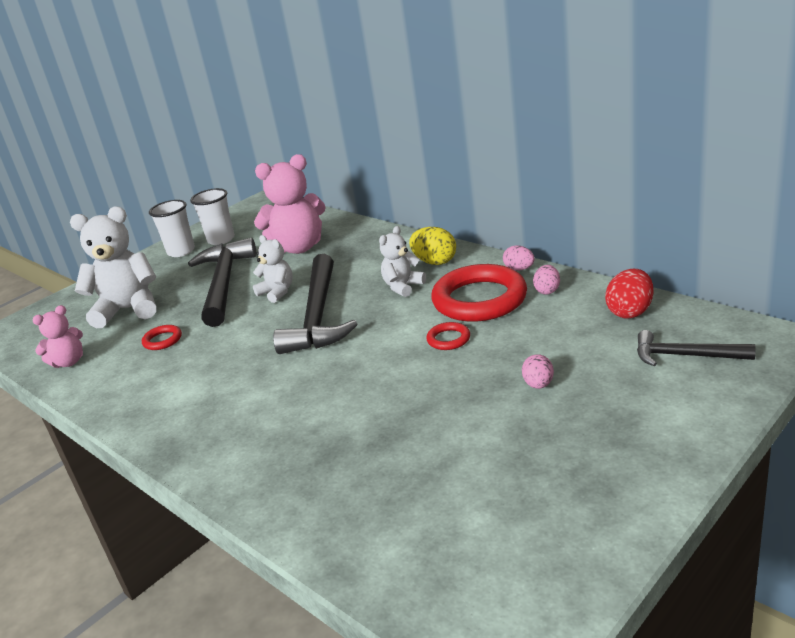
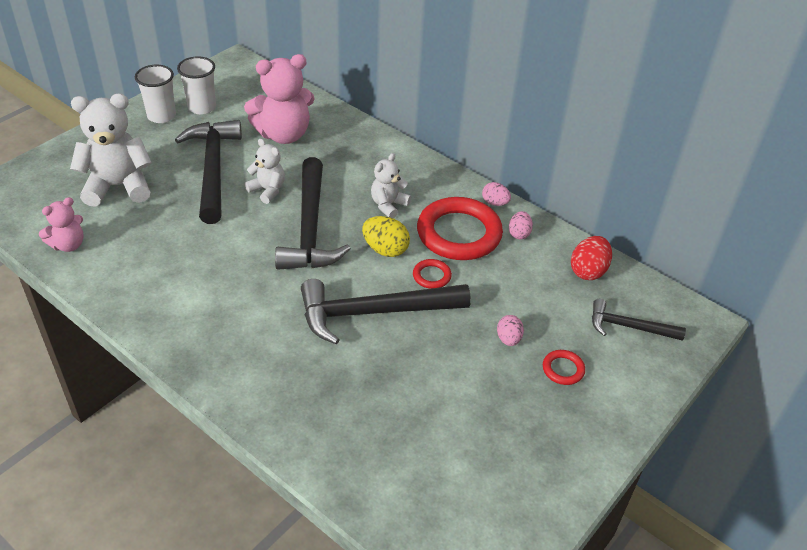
camera: 10 degrees left, 15 degrees up
red ring [142,325,182,350] -> red ring moved to [543,350,585,385]
yellow egg [409,227,456,265] -> yellow egg moved to [362,216,410,257]
none -> black hammer [301,279,471,344]

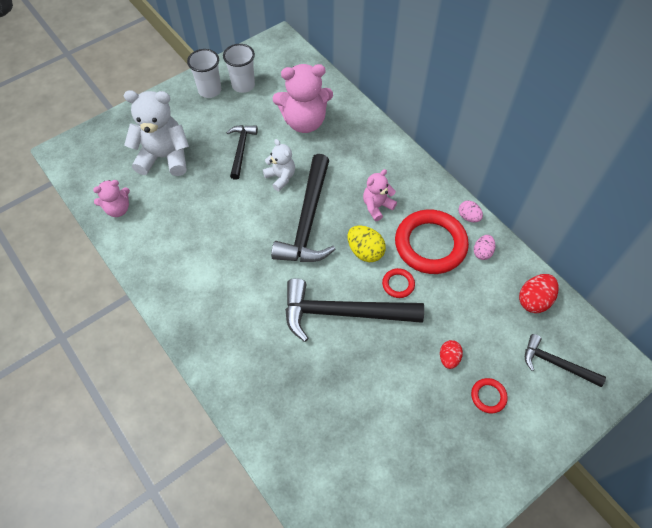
camera: 15 degrees right, 15 degrees up
black hammer [175,120,242,224] -> black hammer [226,125,258,180], size x0.55
white teddy bear [371,153,411,218] -> pink teddy bear [363,169,397,221]
pink egg [497,315,524,346] -> red egg [440,340,463,369]

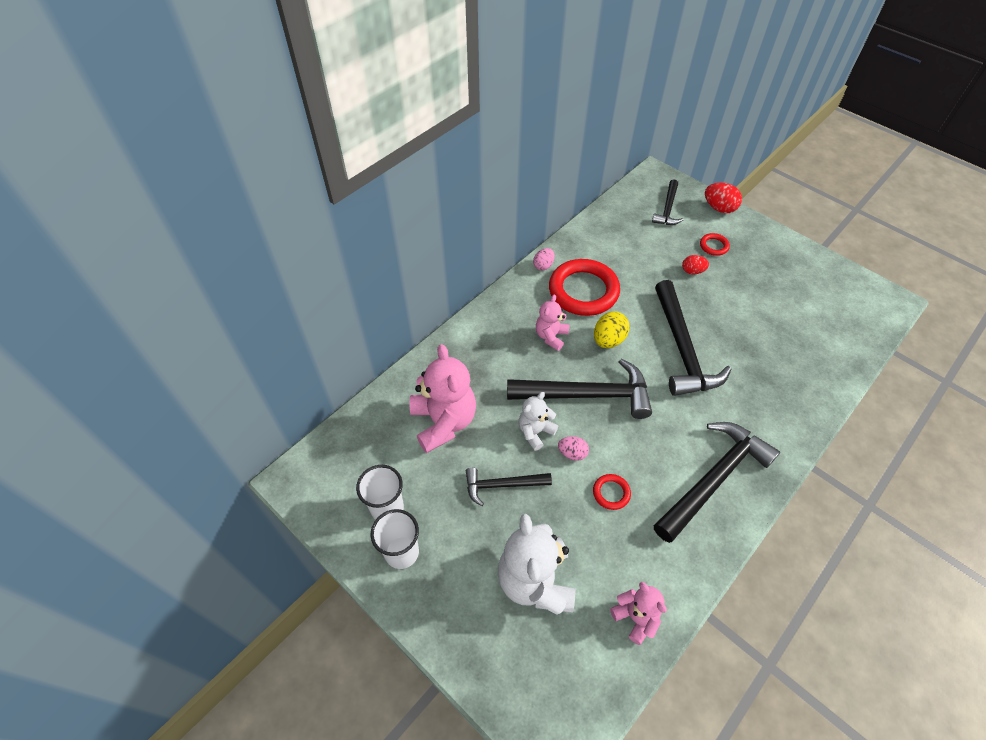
camera: 100 degrees left, 5 degrees down
pink teddy bear [363,169,397,221] -> pink teddy bear turned 75 degrees clockwise [536,295,570,351]
red ring [382,268,415,298] -> red ring moved to [593,474,631,510]
pink egg [474,235,495,260] -> pink egg moved to [558,436,589,461]
red egg [519,274,559,313] -> red egg moved to [705,183,742,213]
none -> black hammer [654,422,780,543]

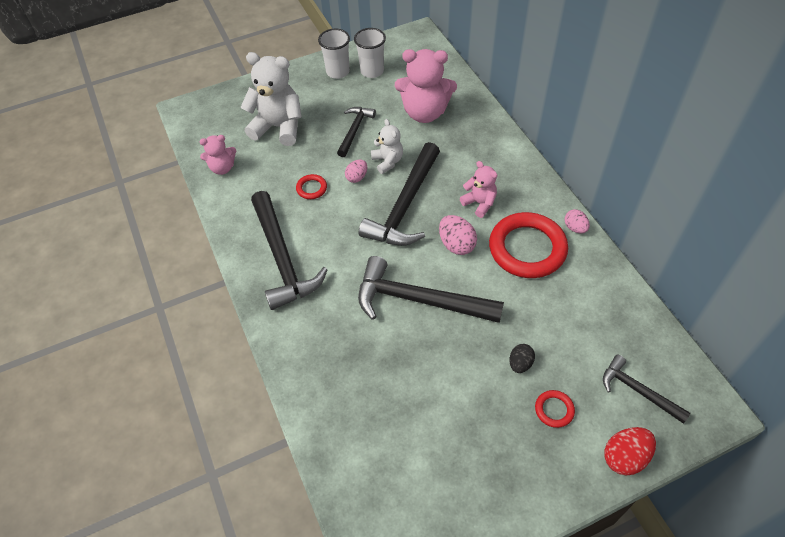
camera: 115 degrees right, 0 degrees up
yellow egg [594,311,630,348] -> pink egg [439,215,477,255]
red egg [682,255,709,274] -> black egg [509,344,535,373]

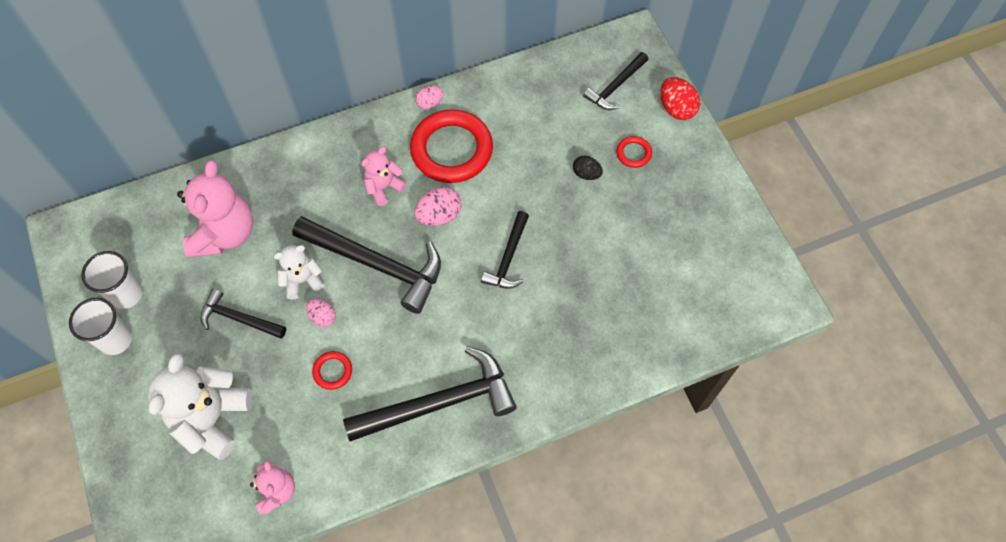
camera: 90 degrees left, 10 degrees up
black hammer [358,256,504,323] -> black hammer [481,211,529,289], size x0.55

